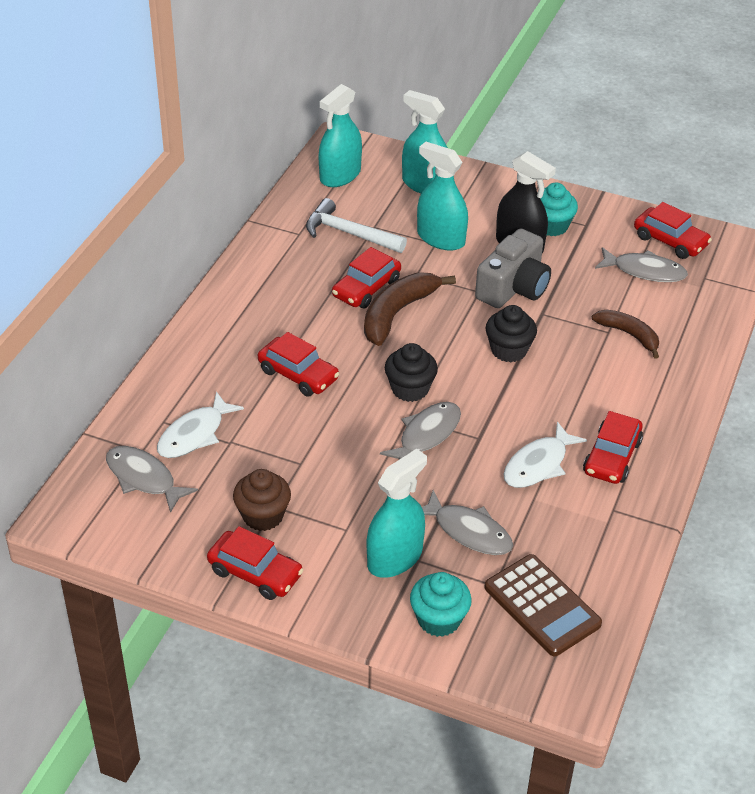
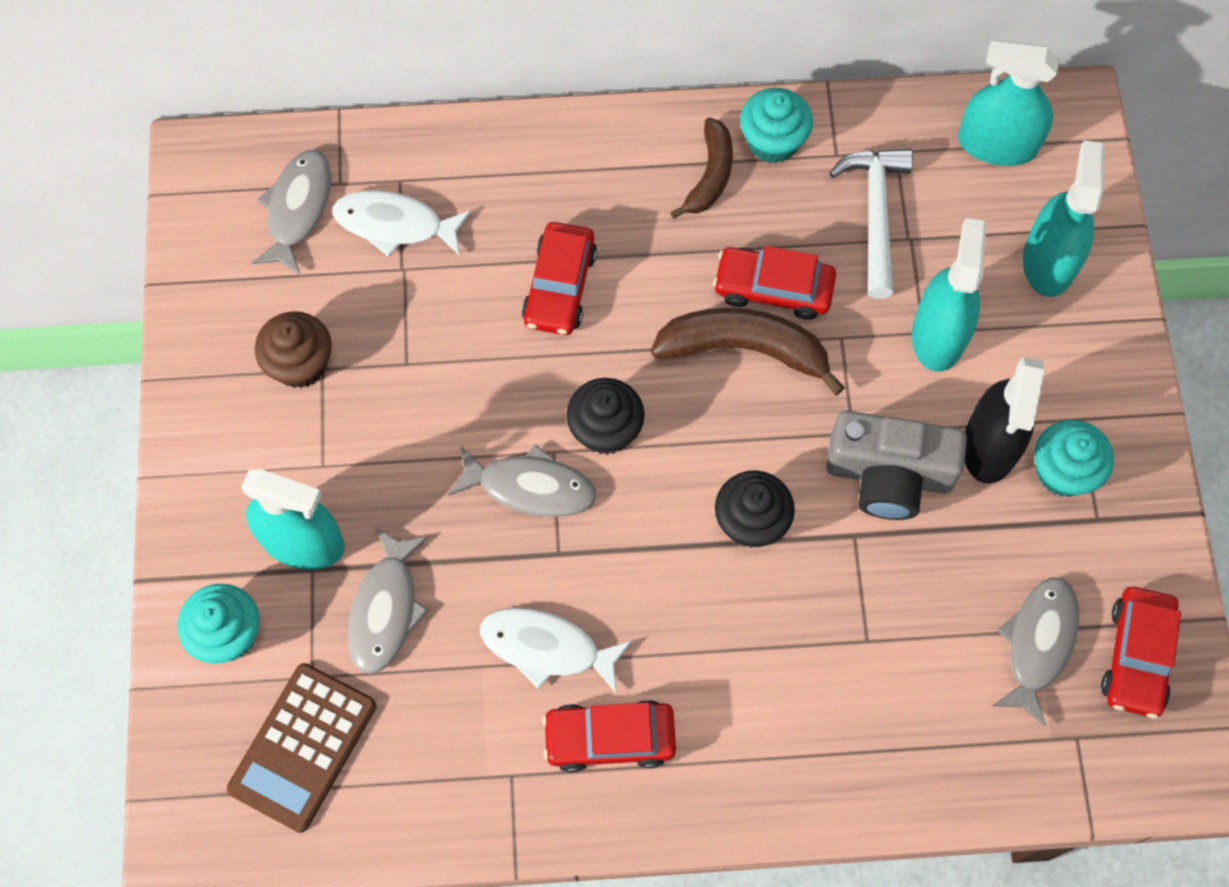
camera: 65 degrees right, 25 degrees up
red car [207,526,303,600] -> none
brown banana [592,309,659,359] -> brown banana moved to [670,117,733,219]
grey fish [595,247,688,282] -> grey fish turned 150 degrees counterclockwise [992,577,1079,727]
none -> turquoise cupcake [740,88,813,163]

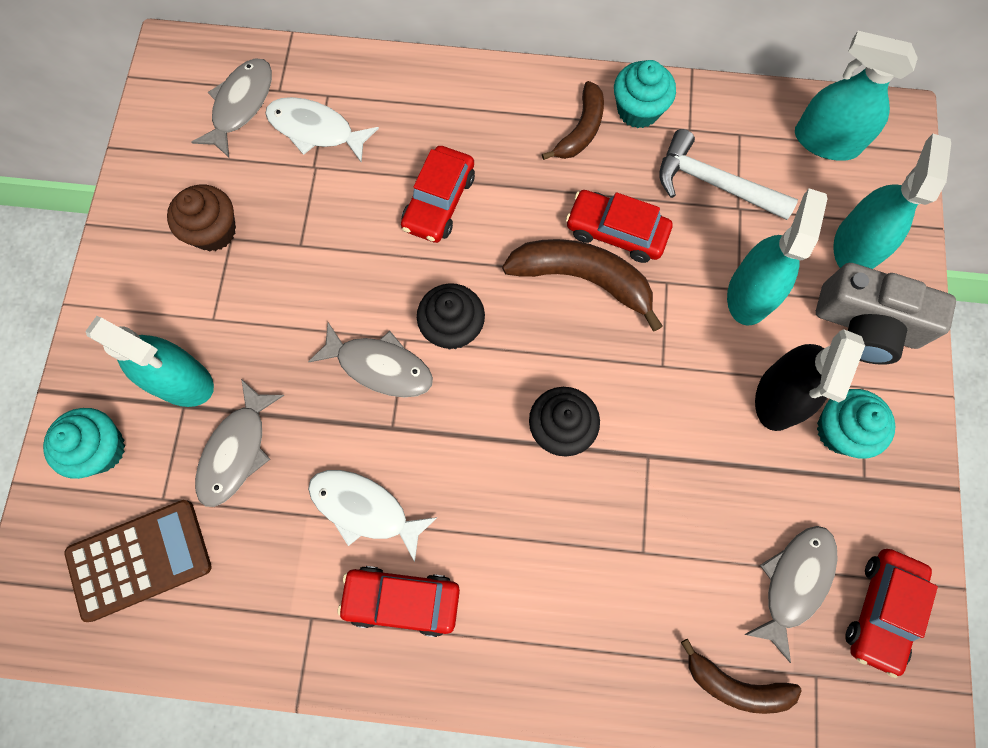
camera: 10 degrees right, 5 degrees up
brown calculator [227,663,376,833] -> brown calculator turned 150 degrees counterclockwise [65,500,212,622]
grey camera [826,411,967,520] -> grey camera moved to [816,263,956,365]
white hammer [829,149,913,299] -> white hammer turned 75 degrees counterclockwise [659,129,798,220]
none -> brown banana [681,639,802,714]

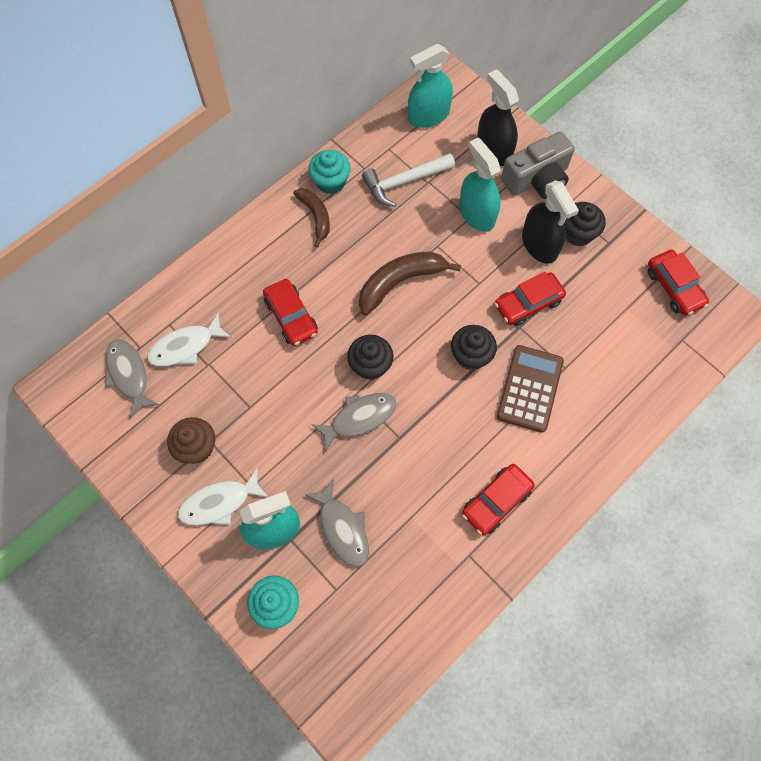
camera: 50 degrees left, 5 degrees down
brown calculator [65,500,212,622] -> brown calculator moved to [497,345,564,433]
white fish [308,470,438,562] -> white fish moved to [178,468,268,526]
red car [566,190,672,263] -> red car moved to [494,272,566,326]
brown banana [681,639,802,714] -> none
grey fish [744,526,838,663] -> none
turquoise cupcake [817,389,895,459] -> black cupcake [564,202,606,247]
turquoise spray bottle [834,134,951,269] -> black spray bottle [477,69,519,166]

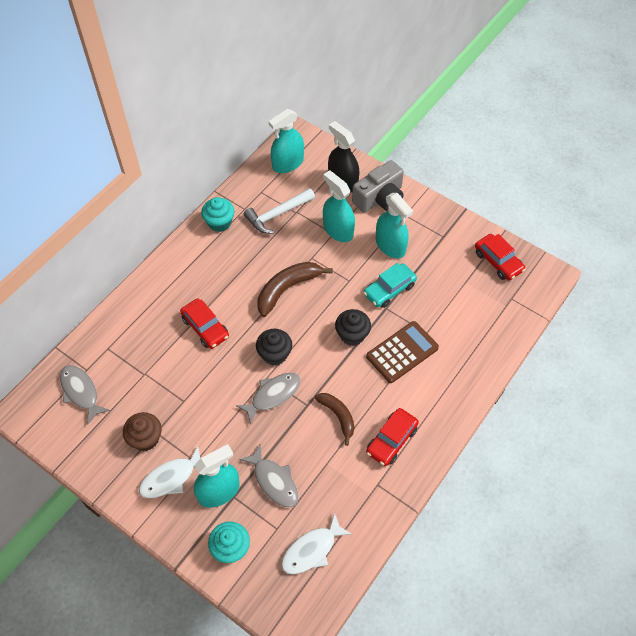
camera: 10 degrees left, 10 degrees down
white fish [147,312,231,367] -> white fish moved to [281,513,352,574]
brown banana [293,188,330,248] -> brown banana moved to [315,393,354,446]
red car [494,272,566,326] -> turquoise car [363,263,417,308]
brown calculator [497,345,564,433] -> brown calculator turned 45 degrees clockwise [366,321,439,383]
black spray bottle [522,180,579,264] -> turquoise spray bottle [376,193,413,258]
black cupcake [564,202,606,247] -> none

